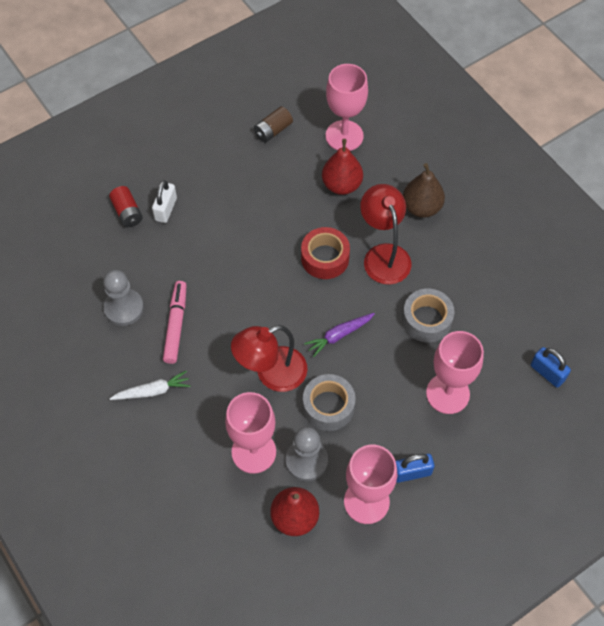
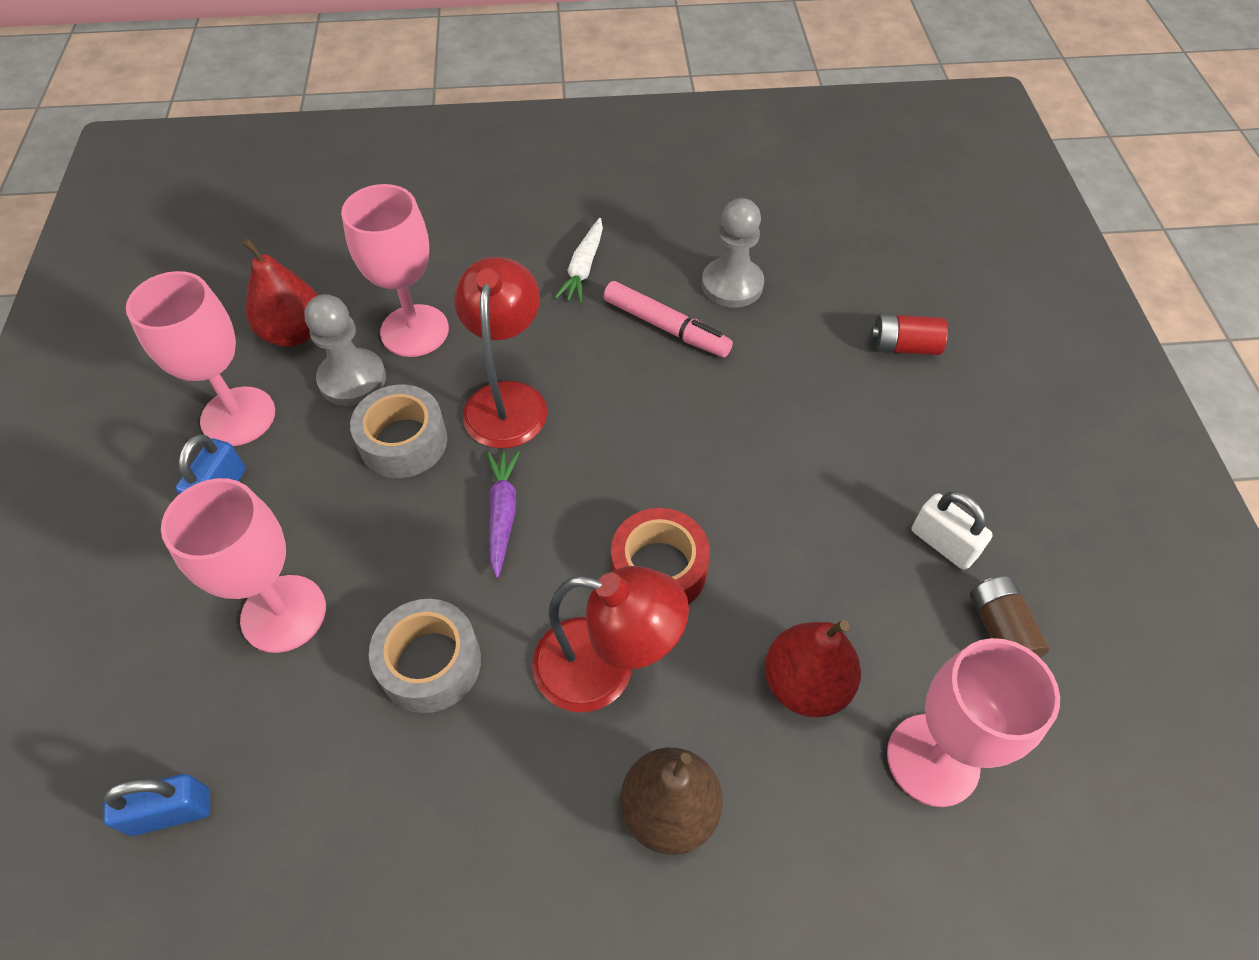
camera: 120 degrees right, 5 degrees down
white padlock [152,180,177,223] -> white padlock moved to [912,491,993,570]

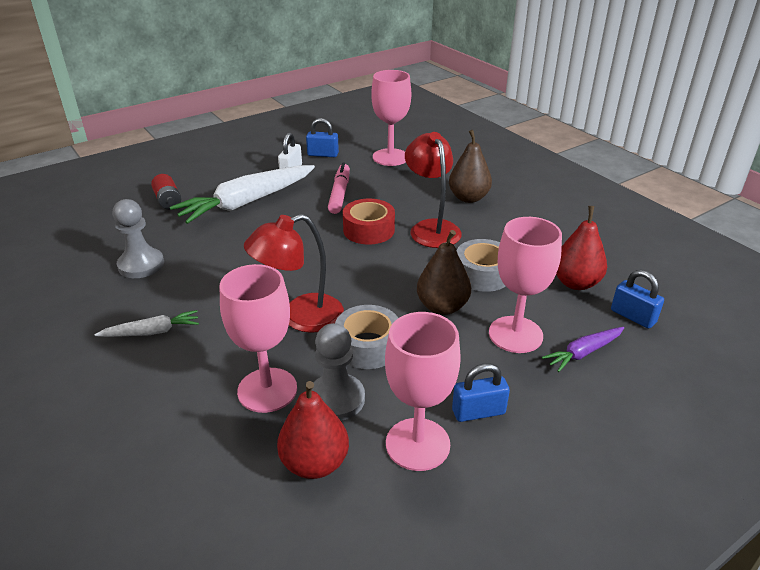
camera: 120 degrees left, 20 degrees down
purple carrot [487,451,520,578] -> purple carrot moved to [542,327,624,372]
pink marker [603,281,733,358] -> pink marker moved to [328,162,350,214]
red pear [765,620,861,717] -> red pear moved to [556,206,607,290]
brown battery [970,576,1050,658] -> blue padlock [306,118,339,157]
none -> white carrot [170,165,315,224]
none -> brown pear [417,230,471,315]

